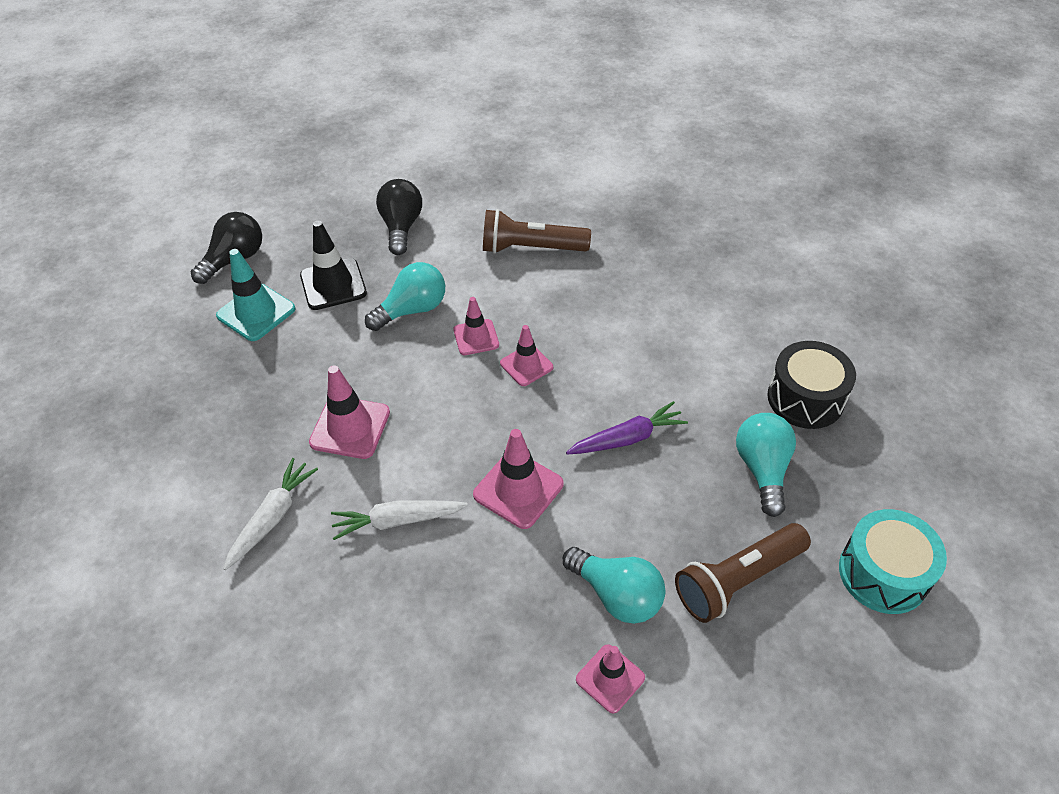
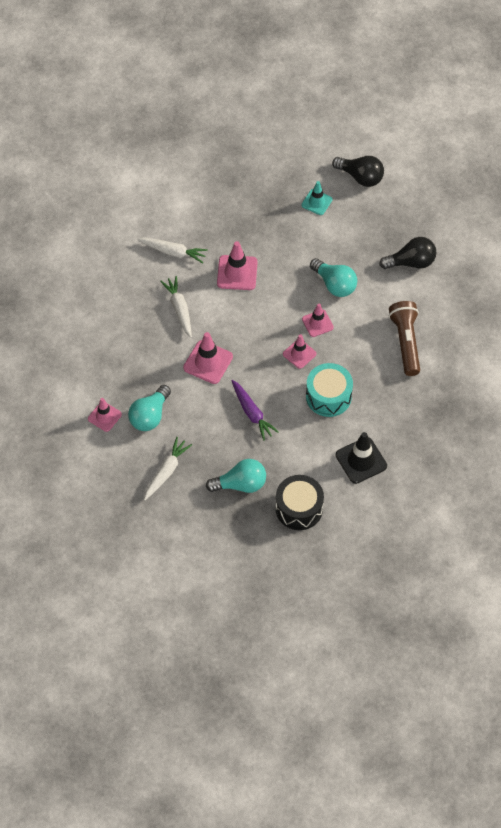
camera: 80 degrees right, 10 degrees up
turquoise traffic cone [216,249,295,341] -> turquoise traffic cone [302,181,333,215], size x0.66
black traffic cone [300,221,367,310] -> black traffic cone moved to [336,432,387,484]
brown flashlight [675,523,811,623] -> white carrot [144,437,192,501]
turquoise drum [839,509,947,614] -> turquoise drum moved to [306,363,353,417]

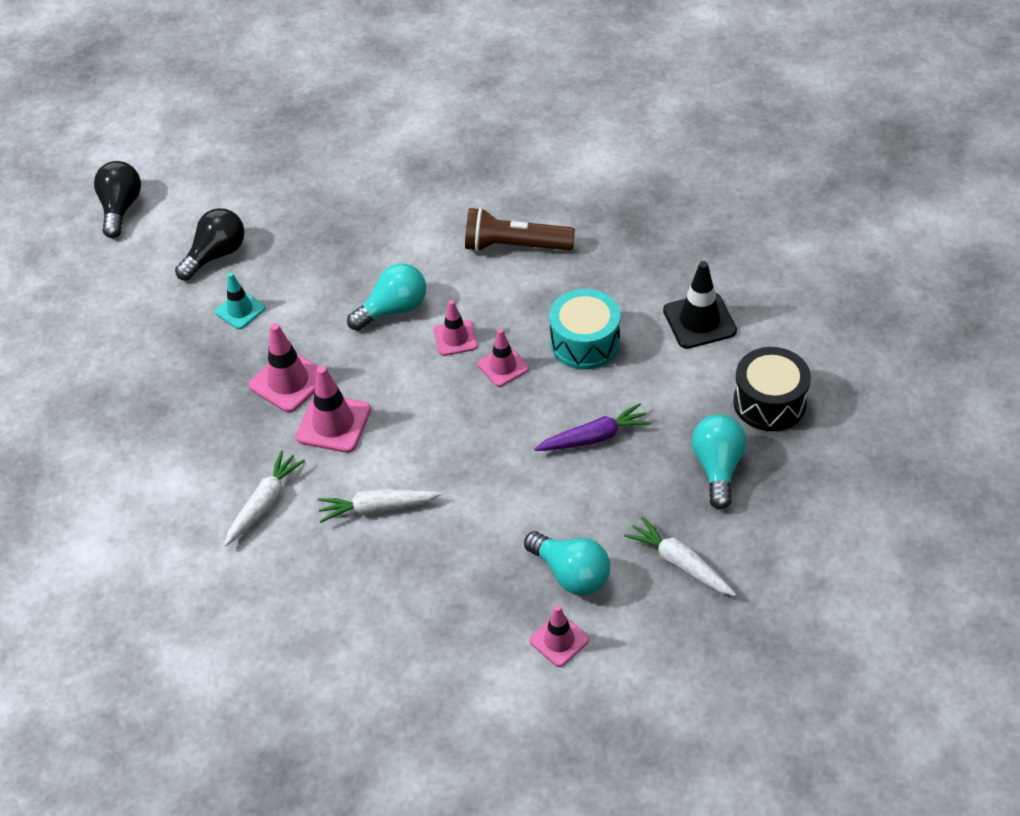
camera: 75 degrees left, 10 degrees down
pink traffic cone [183,332,233,384] -> pink traffic cone moved to [248,323,319,413]
black light bulb [379,237,437,269] -> black light bulb moved to [94,161,141,238]

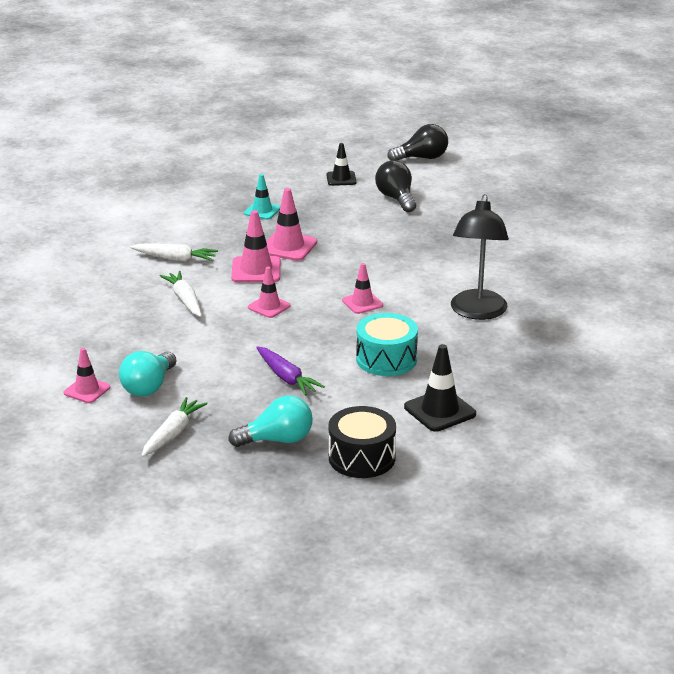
camera: 70 degrees right, 20 degrees down
black light bulb [175,208,245,281] -> black light bulb turned 135 degrees counterclockwise [375,160,416,212]
turquoise traffic cone [215,272,265,329] -> turquoise traffic cone moved to [244,174,280,220]
turquoise light bulb [347,263,426,331] -> none
brown flashlight [465,207,575,252] -> black lamp [451,194,509,320]
pink traffic cone [478,328,529,387] -> pink traffic cone moved to [248,267,291,318]
none -> black traffic cone [326,143,357,186]

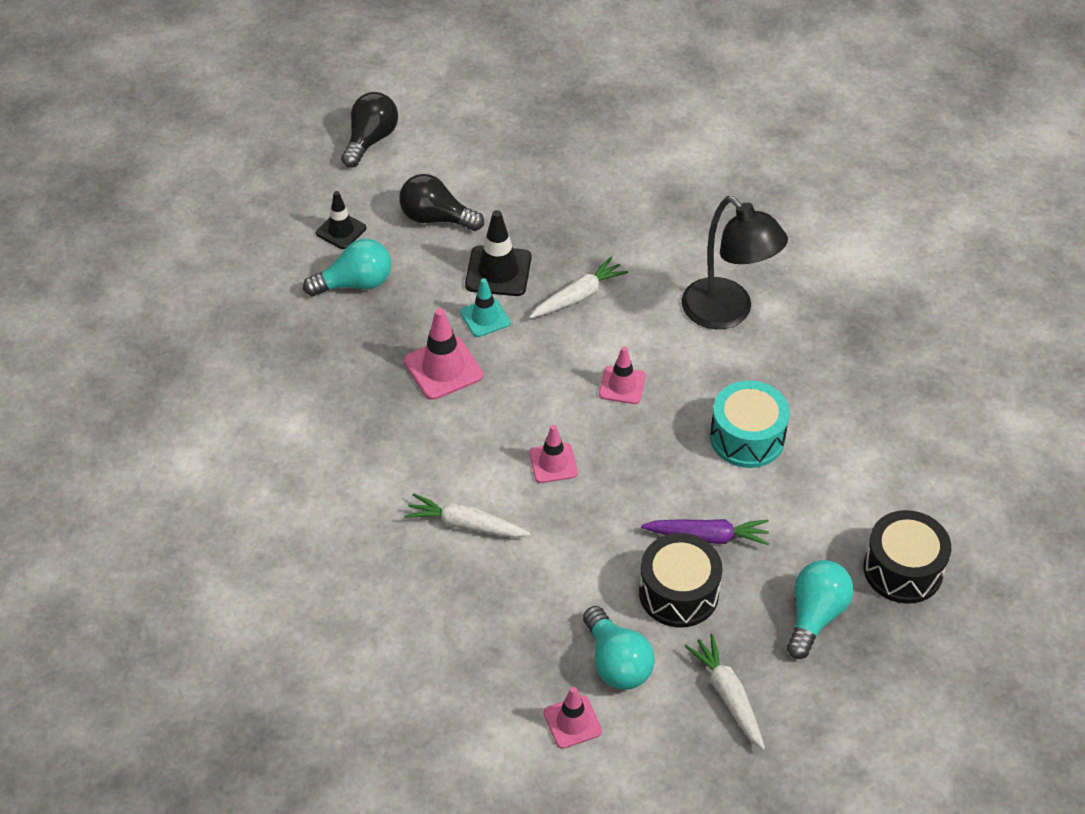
camera: 50 degrees left, 20 degrees up
white carrot [130,243,218,262] -> white carrot moved to [529,257,628,319]
pink traffic cone [231,210,281,283] -> none
turquoise traffic cone [244,174,280,220] -> turquoise traffic cone moved to [460,278,510,337]
black traffic cone [404,344,476,432] -> black traffic cone moved to [465,210,531,296]
none -> turquoise light bulb [303,239,391,296]
none -> black drum [639,533,723,627]

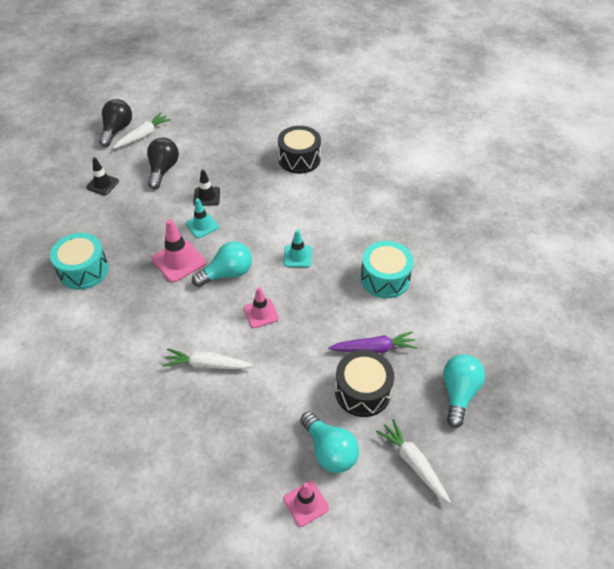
camera: 10 degrees left, 0 degrees up
turquoise light bulb [303,239,391,296] -> turquoise light bulb moved to [192,242,252,287]
black light bulb [399,174,484,231] -> black light bulb turned 90 degrees clockwise [147,138,179,189]
black traffic cone [465,210,531,296] -> black traffic cone [194,169,220,206], size x0.66
white carrot [529,257,628,319] -> white carrot moved to [113,113,171,149]
pink traffic cone [599,346,646,404] -> turquoise traffic cone [284,229,312,267]
black lamp [681,196,788,329] -> none
black drum [864,510,951,604] -> black drum moved to [278,126,321,174]
none -> turquoise drum [50,233,109,290]

